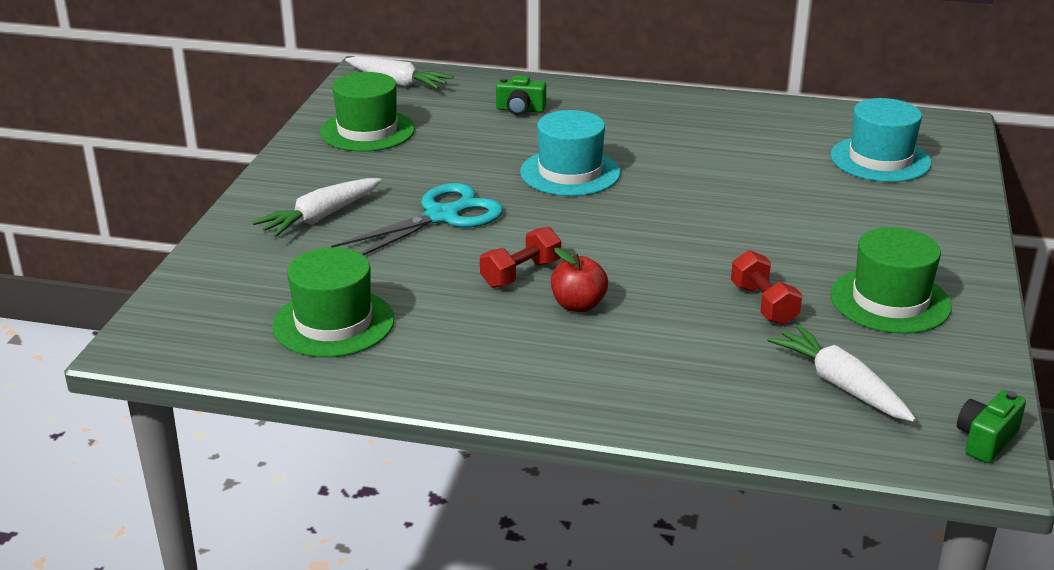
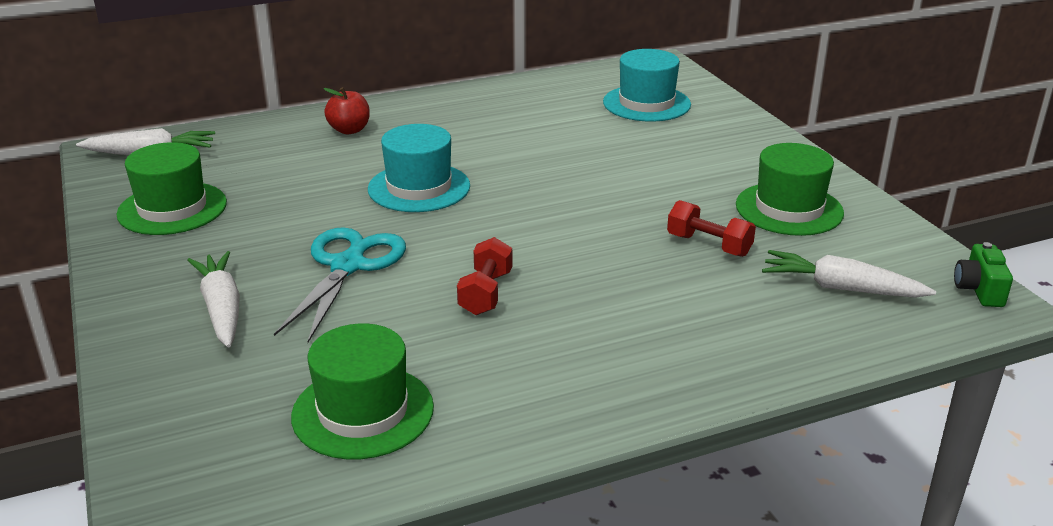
camera: 35 degrees left, 0 degrees up
white carrot [252,178,381,237] -> white carrot turned 150 degrees clockwise [187,251,240,348]
green camera [496,75,546,115] -> none
red apple [551,248,608,312] -> red apple moved to [323,87,370,134]

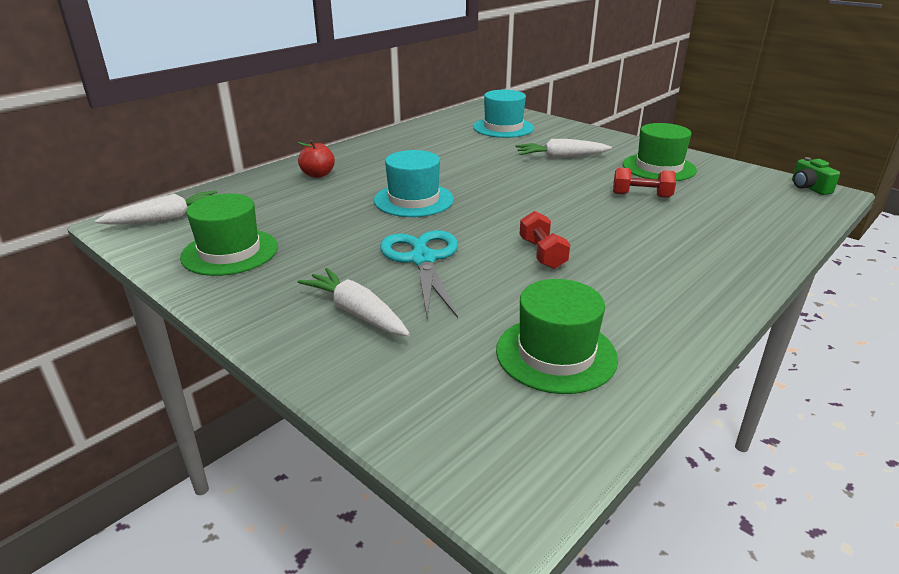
camera: 25 degrees left, 0 degrees up
white carrot [762,250,936,298] -> white carrot moved to [516,139,612,159]

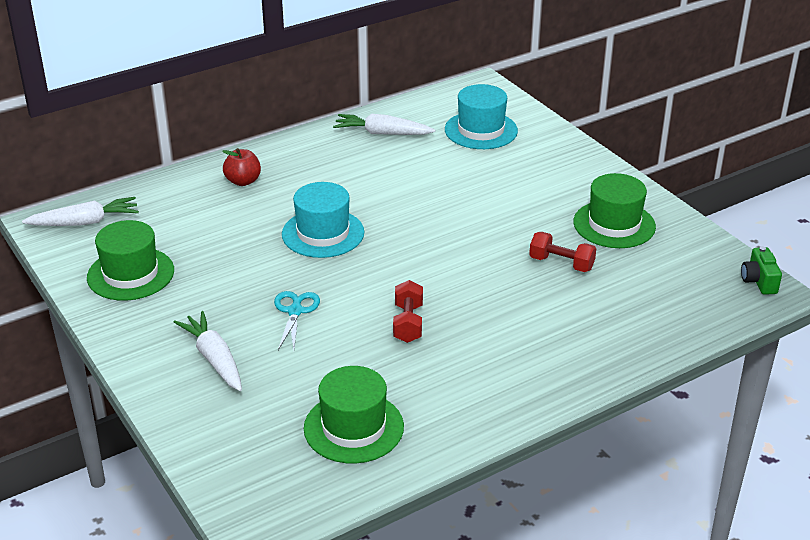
camera: 15 degrees right, 5 degrees up
turquoise scissors [380,230,458,318] -> turquoise scissors [274,291,320,350], size x0.61
white carrot [516,139,612,159] -> white carrot moved to [333,114,435,135]

